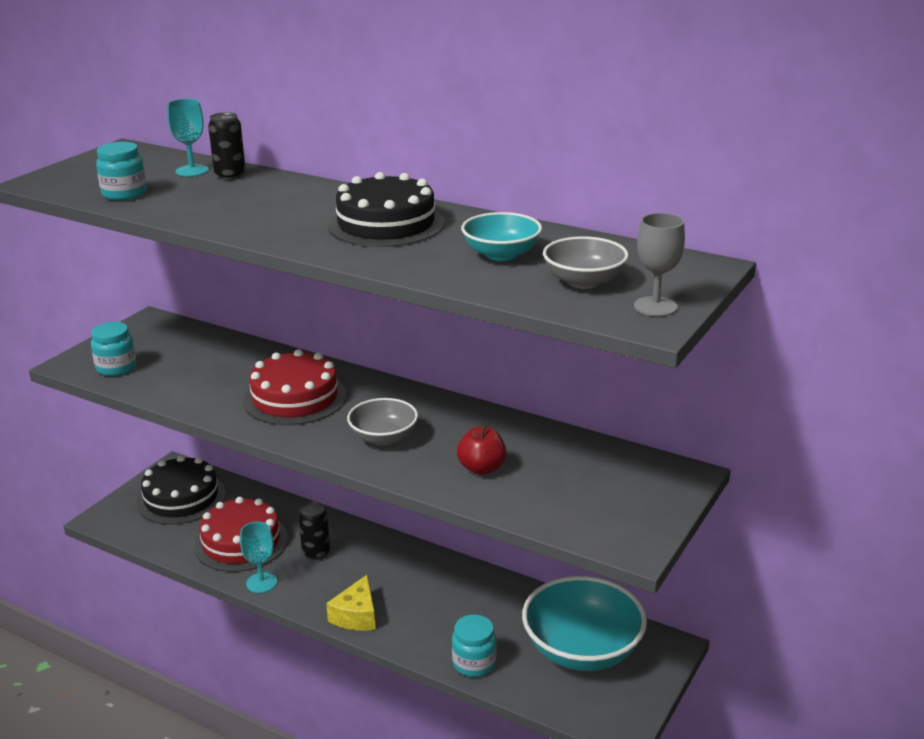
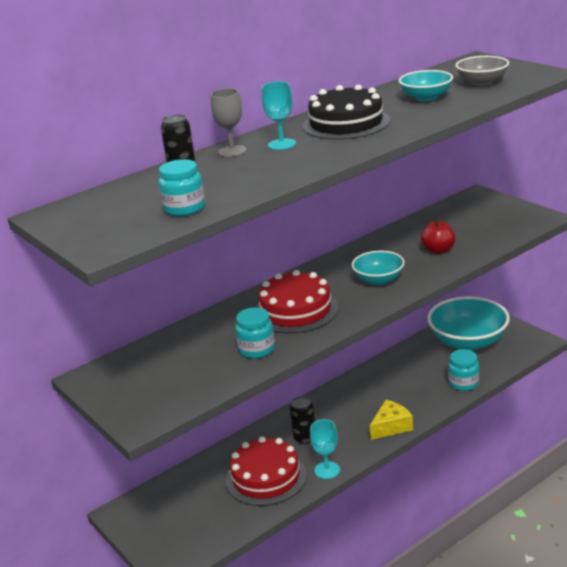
camera: 65 degrees left, 0 degrees up
turquoise jar [91,322,136,376] -> turquoise jar moved to [235,307,275,358]
black cake [137,455,226,524] -> none
turquoise goblet [167,99,209,177] -> turquoise goblet moved to [262,81,296,150]
yellow cheese [326,575,376,631] -> yellow cheese turned 75 degrees counterclockwise [370,400,413,440]
grey bowl [347,398,418,446] -> turquoise bowl [352,250,405,285]
grey goblet [634,213,685,317] -> grey goblet moved to [211,88,247,157]

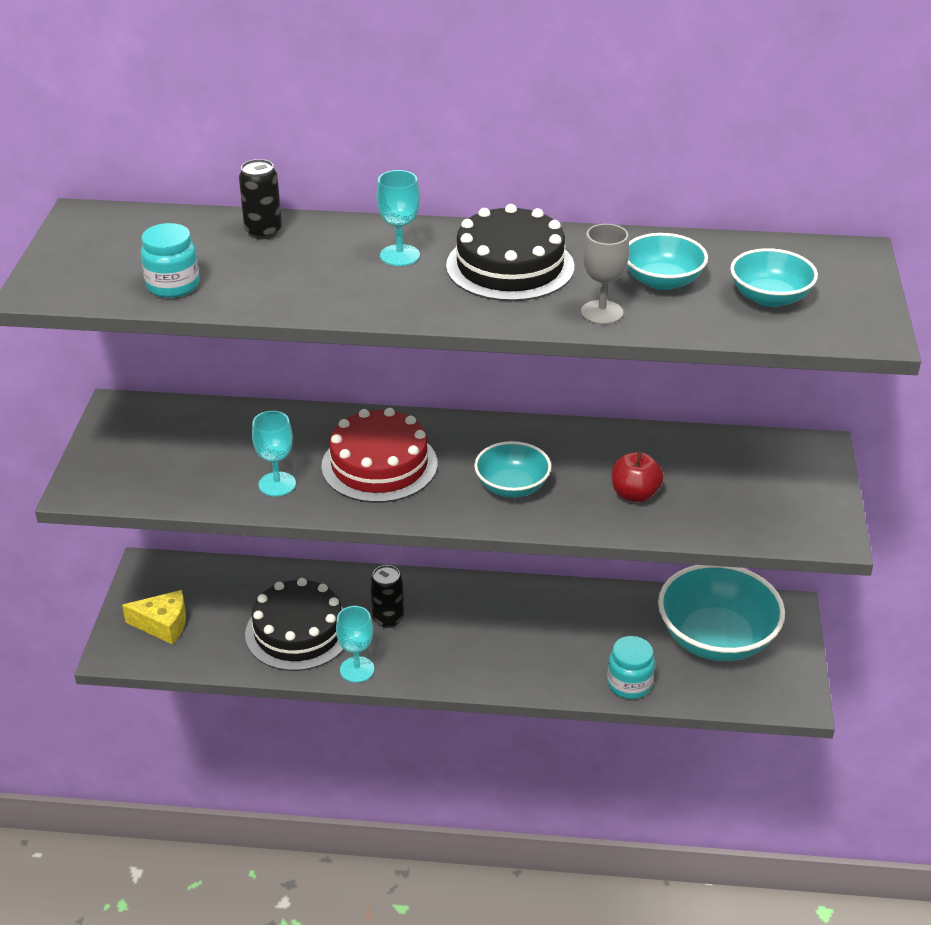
camera: 40 degrees right, 10 degrees up
grey goblet [211,88,247,157] -> grey goblet moved to [581,224,629,325]
red cake [225,436,307,506] -> black cake [245,578,344,671]
turquoise jar [235,307,275,358] -> turquoise goblet [252,411,296,496]
yellow cheese [370,400,413,440] -> yellow cheese moved to [122,590,186,645]
grey bowl [455,56,509,86] -> turquoise bowl [730,248,818,307]

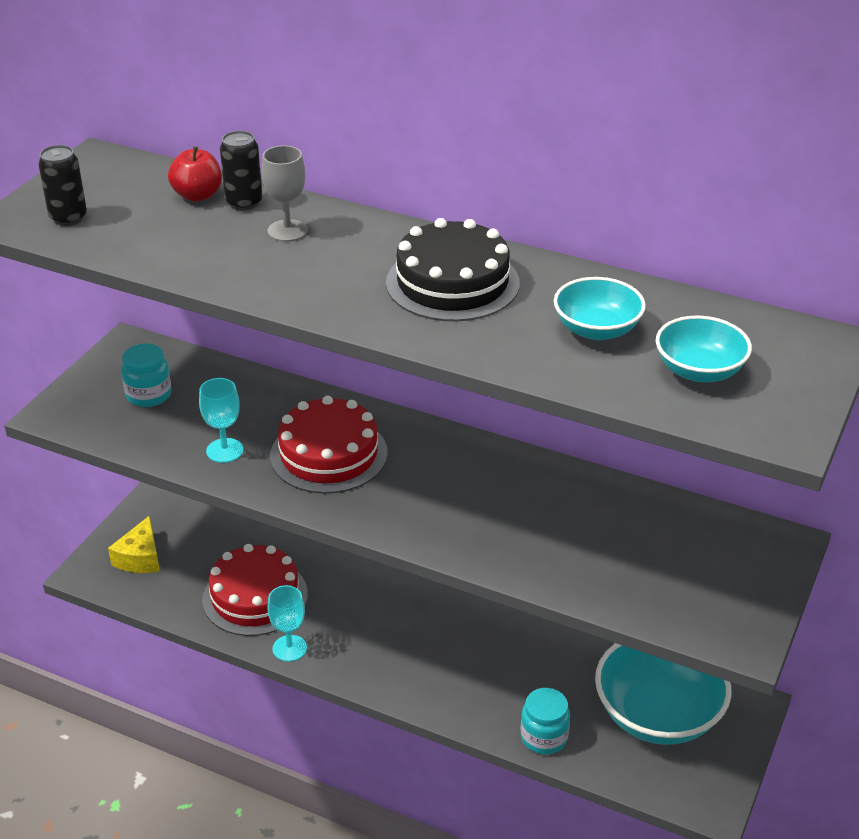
camera: 20 degrees right, 0 degrees up
yellow cheese [122,590,186,645] -> yellow cheese turned 75 degrees clockwise [108,516,160,573]
turquoise jar [140,223,200,298] -> turquoise jar moved to [121,344,171,407]
black cake [245,578,344,671] -> red cake [202,544,308,636]
black can [370,565,404,628] -> black can moved to [38,145,87,226]
turquoise goblet [376,170,420,266] -> none
turquoise bowl [474,441,551,498] -> none
grey goblet [581,224,629,325] -> grey goblet moved to [262,145,308,242]
red apple [612,451,664,502] -> red apple moved to [168,146,222,202]

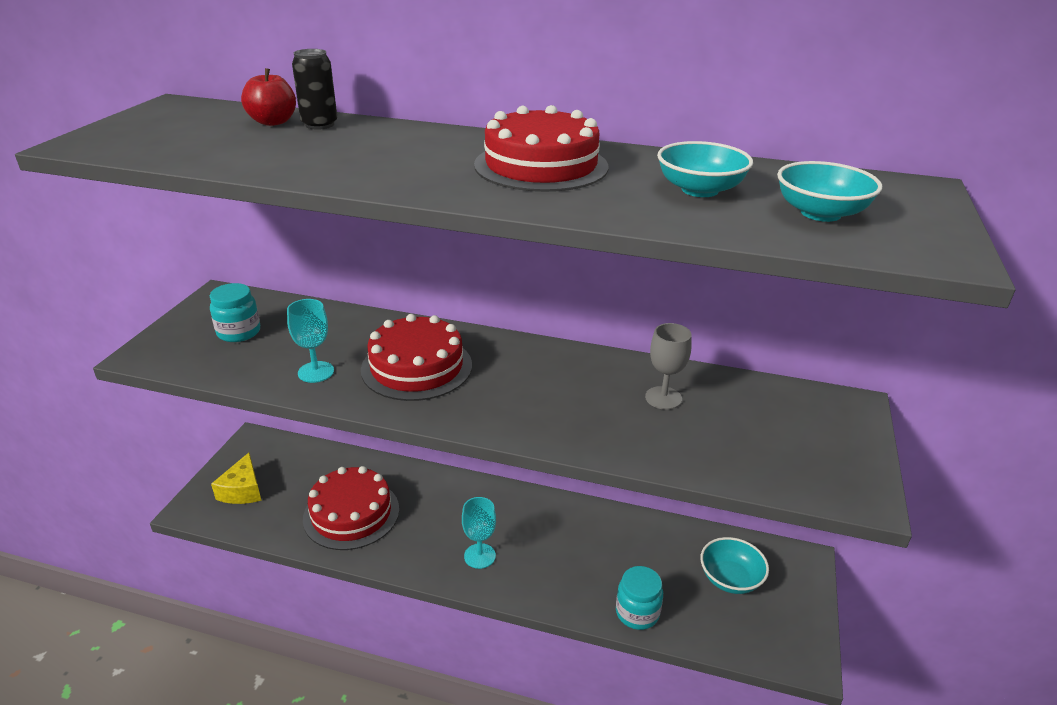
camera: 10 degrees left, 5 degrees down
black can [38,145,87,226] -> none
grey goblet [262,145,308,242] -> grey goblet moved to [645,323,692,410]
turquoise goblet [268,585,307,662] -> turquoise goblet moved to [462,497,496,569]
black cake [386,218,520,321] -> red cake [474,105,609,192]
turquoise bowl [595,643,731,745] -> turquoise bowl [701,537,769,594], size x0.56

